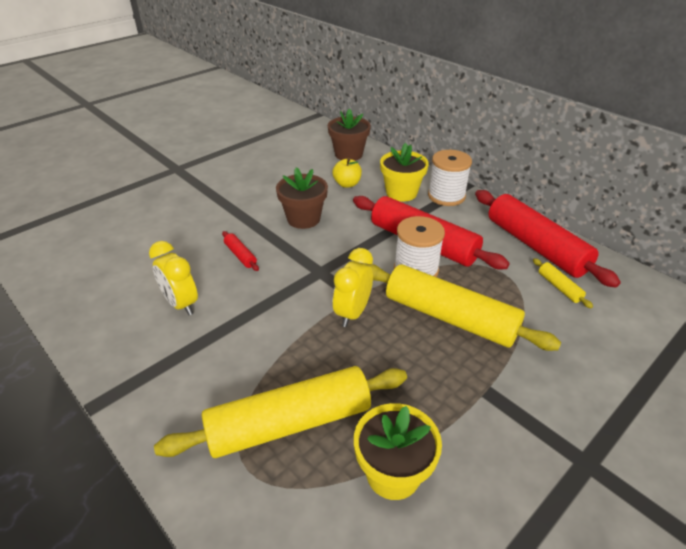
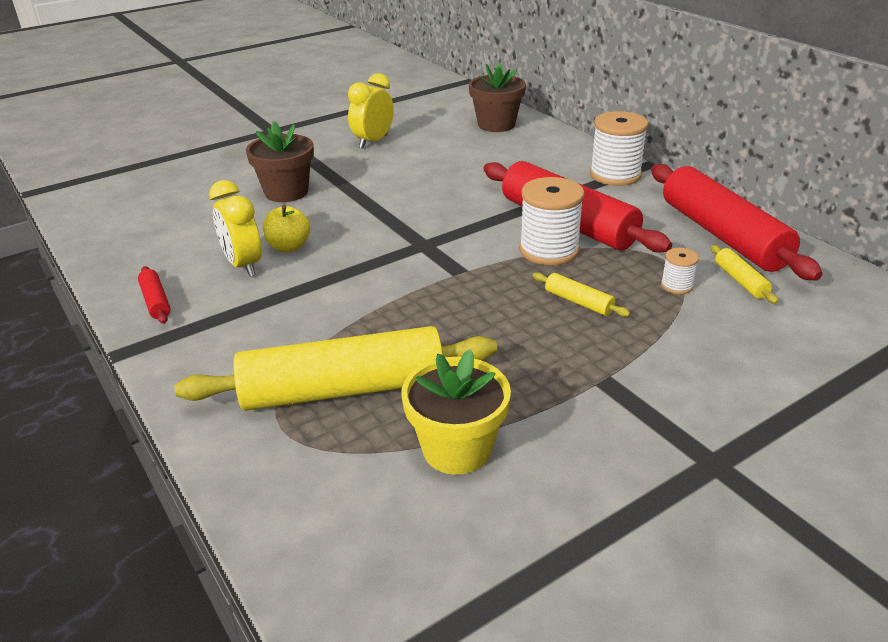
camera: 10 degrees right, 5 degrees down
red rolling pin [222,231,259,271] -> red rolling pin moved to [138,266,171,324]
brown flower pot [276,167,328,229] -> brown flower pot moved to [246,121,314,202]
yellow apple [333,158,362,188] -> yellow apple moved to [263,205,310,252]
yellow clock [333,248,373,327] -> yellow clock moved to [348,73,394,148]
yellow rolling pin [367,264,561,351] -> yellow rolling pin [533,272,630,317], size x0.41
yellow flower pot [380,143,429,202] -> none
none -> white spool [661,248,699,294]

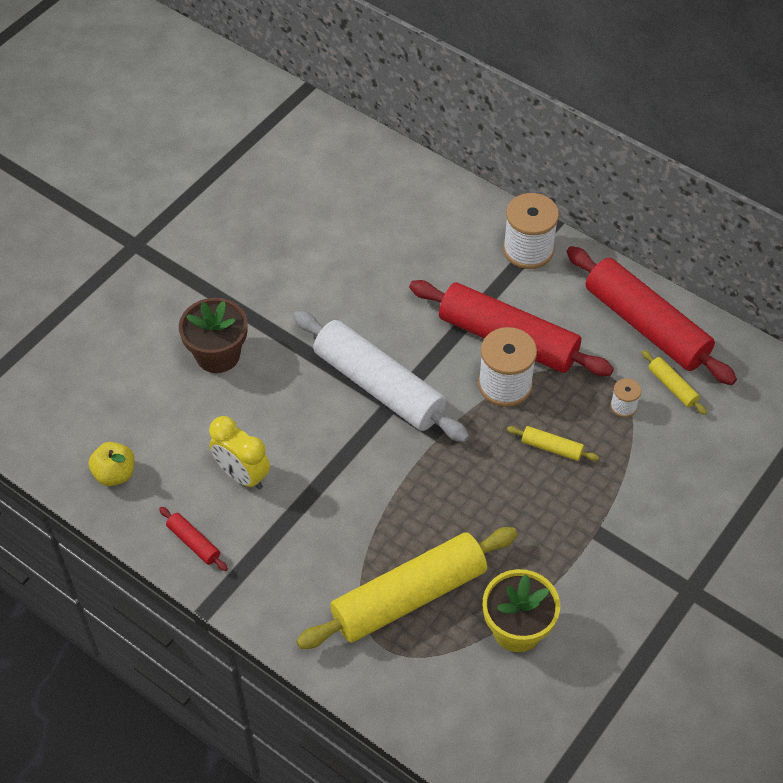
camera: 20 degrees left, 20 degrees up
yellow apple [263,205,310,252] -> yellow apple moved to [89,442,135,486]
yellow clock [348,73,394,148] -> none
brown flower pot [469,62,526,132] -> none
none -> white rolling pin [293,310,469,442]

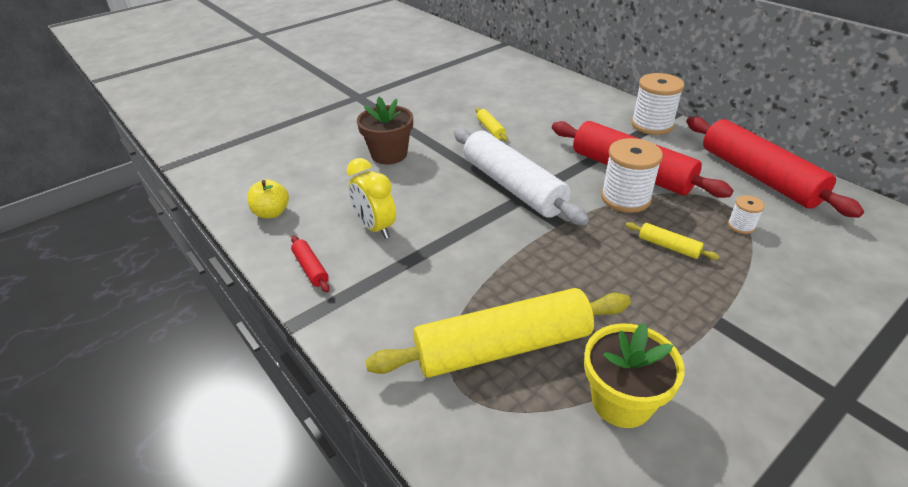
camera: 15 degrees right, 15 degrees down
yellow rolling pin [642,350,707,415] -> yellow rolling pin moved to [475,108,508,141]

